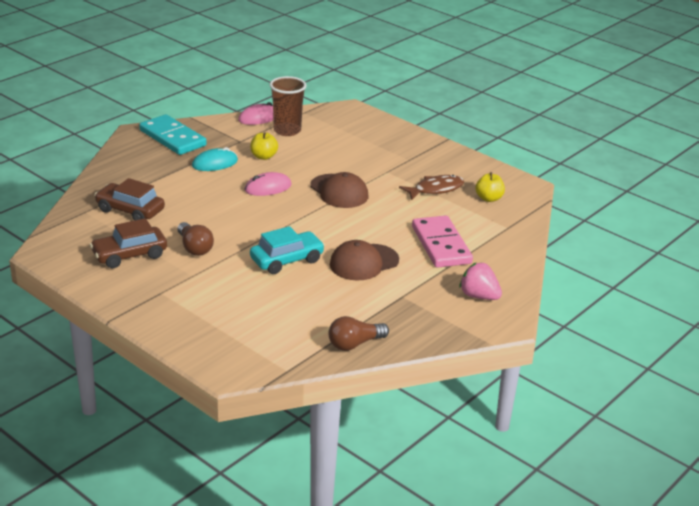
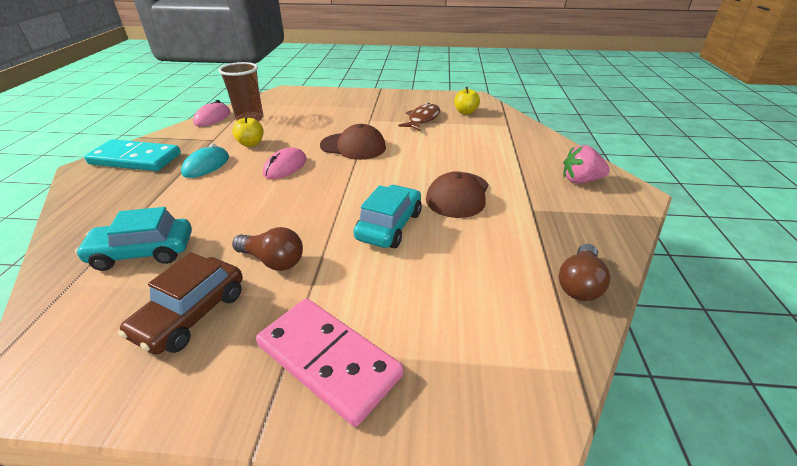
camera: 35 degrees left, 5 degrees up
brown car [95,178,165,221] -> turquoise car [75,207,192,271]
pink domino [412,215,473,268] -> pink domino moved to [256,298,404,427]

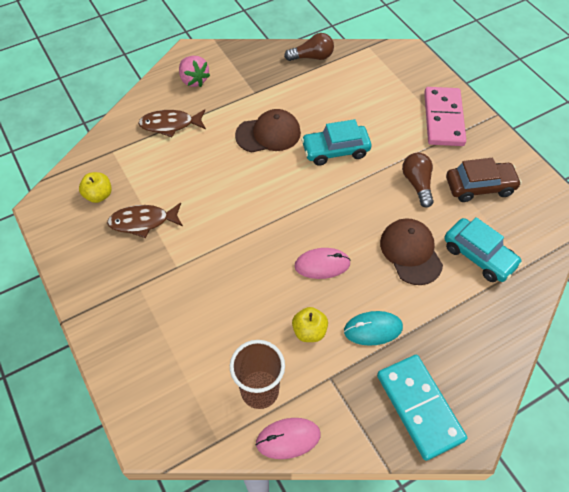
camera: 125 degrees left, 20 degrees up
brown cap [320,124,386,160] -> brown cap moved to [380,218,443,285]
none -> brown fish [138,109,206,137]

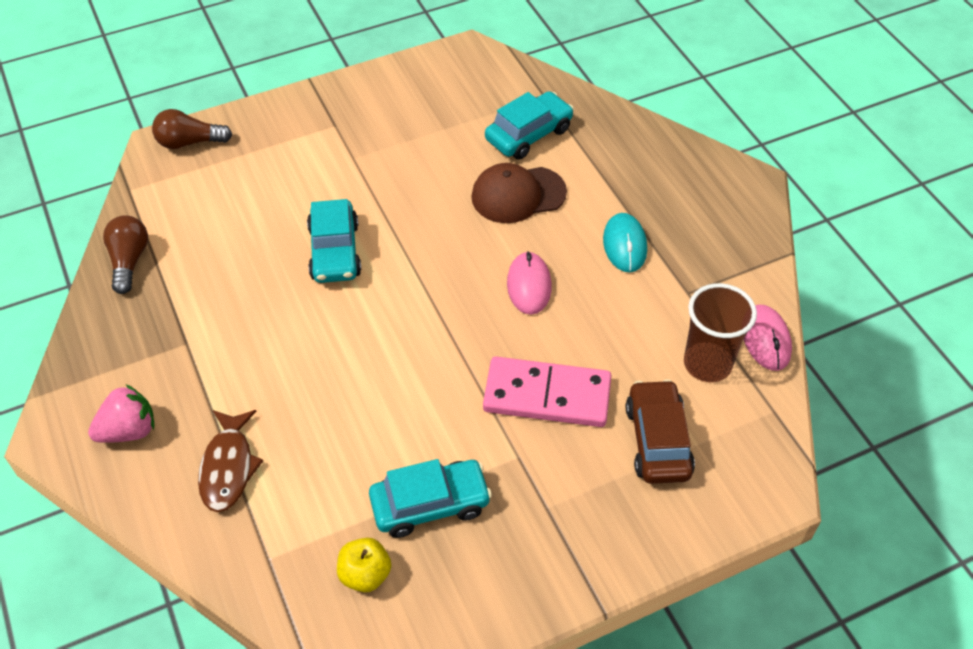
camera: 85 degrees left, 5 degrees down
brown fish [107,203,183,238] -> turquoise car [369,459,492,538]
brown cap [235,109,301,153] -> none
yellow apple [292,307,328,342] -> none
turquoise domino [377,355,467,461] -> none
brown light bulb [402,153,434,208] -> brown light bulb moved to [152,109,232,149]
pink domino [424,87,466,146] -> pink domino moved to [483,356,611,427]
brown car [446,158,522,202] -> brown car moved to [626,379,695,484]

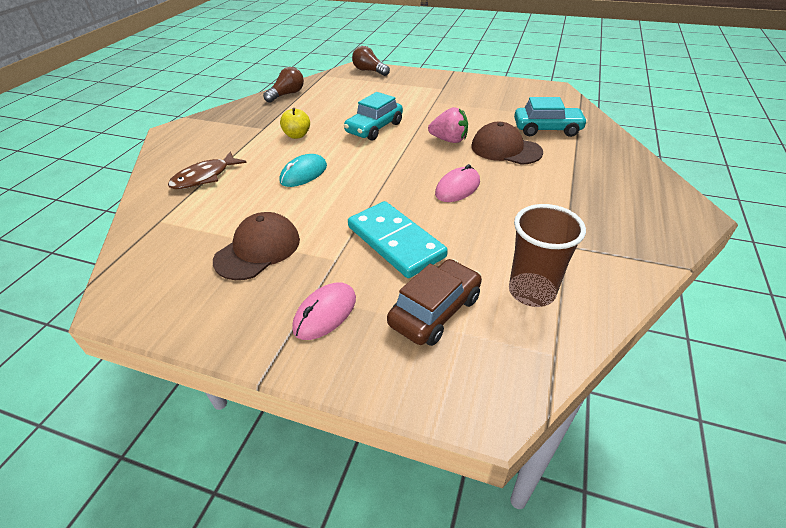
camera: 45 degrees right, 10 degrees down
pink strawberry [88,384,154,443] -> pink strawberry moved to [428,107,468,143]
yellow apple [337,538,391,592] -> yellow apple moved to [280,108,310,139]
turquoise car [369,459,492,538] -> brown cap [213,212,300,280]
pink domino [483,356,611,427] -> turquoise domino [348,201,448,278]
turquoise mouse [603,213,647,272] -> turquoise mouse moved to [279,154,327,187]
pink mouse [744,305,792,371] -> pink mouse moved to [292,282,356,340]

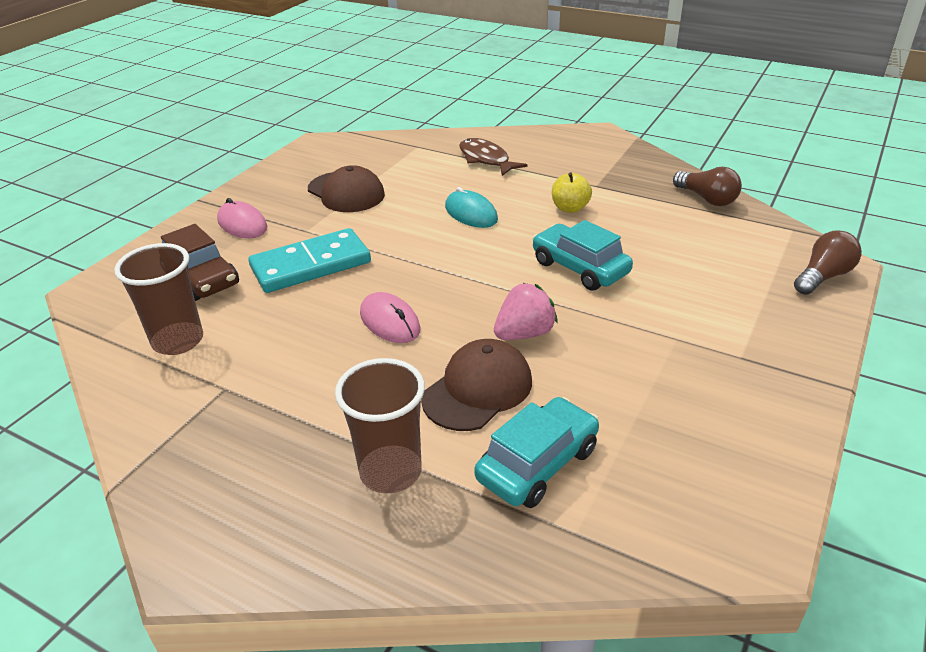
camera: 100 degrees right, 5 degrees down
pink strawberry [428,107,468,143] -> pink strawberry turned 150 degrees counterclockwise [494,283,558,340]
turquoise car [514,97,588,137] -> turquoise car turned 150 degrees counterclockwise [474,397,599,508]
none -> brown cup [335,358,425,493]

